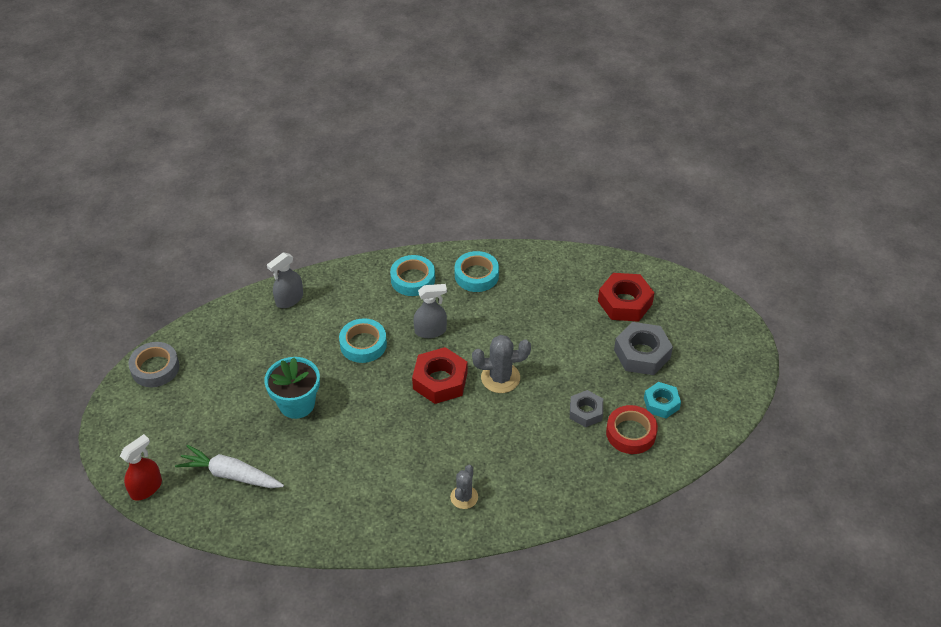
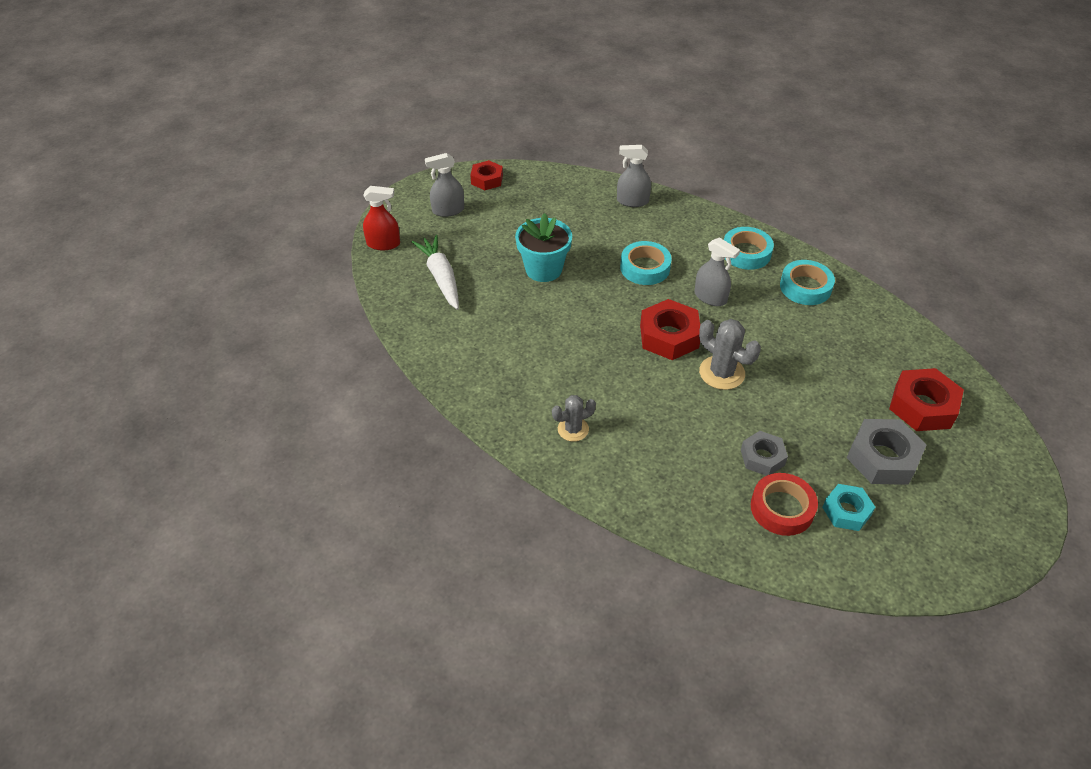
camera: 50 degrees right, 0 degrees up
grey tape [128,342,180,387] -> red nut [470,160,503,190]
none -> grey spray bottle [425,153,464,217]

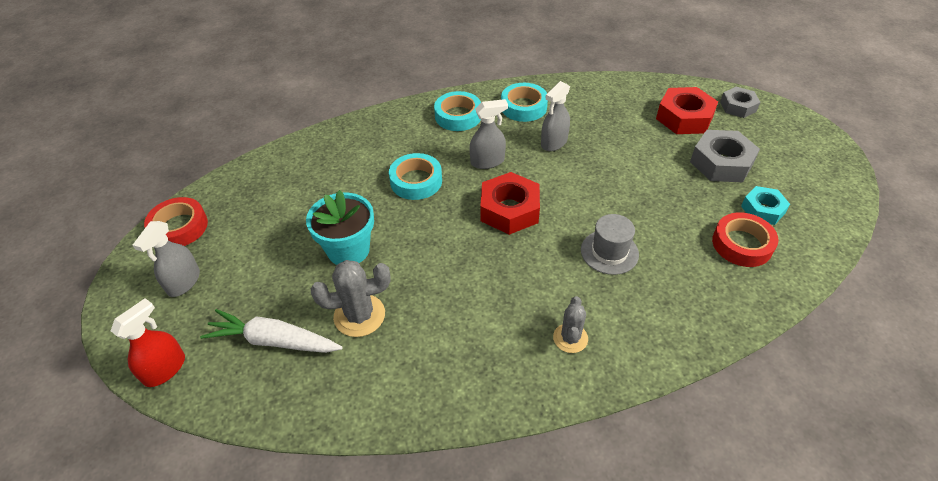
camera: 55 degrees left, 0 degrees up
red nut [470,160,503,190] -> red tape [144,197,208,246]
grey spray bottle [617,145,651,207] -> grey spray bottle moved to [541,81,570,151]
grey cactus [699,319,761,390] -> grey cactus moved to [311,260,391,337]
grey nut [741,431,788,476] -> grey nut moved to [720,87,760,118]
none -> grey hat [581,214,639,275]

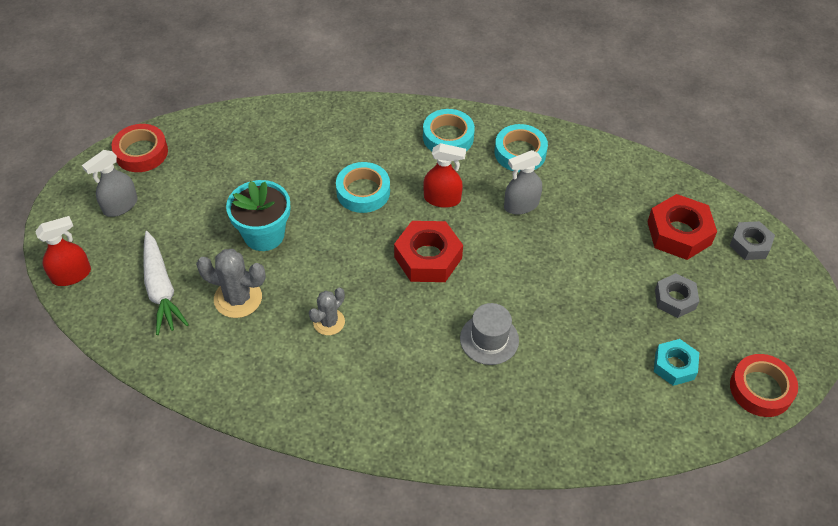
camera: 25 degrees right, 5 degrees up
white carrot [200,309,343,353] -> white carrot turned 150 degrees counterclockwise [143,231,189,335]
grey spray bottle [469,99,508,169] -> red spray bottle [424,143,466,208]
grey cactus [553,296,588,353] -> grey cactus moved to [309,288,345,335]
grey nut [690,130,760,182] -> grey nut [655,273,699,318], size x0.63
red tape [712,212,779,267] -> red tape moved to [730,354,798,417]

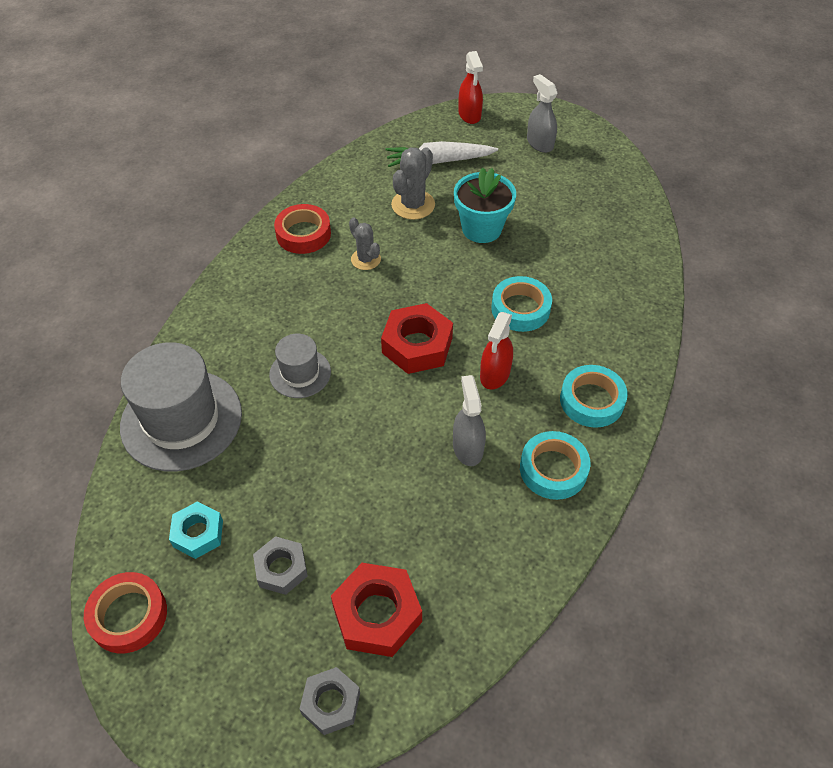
camera: 105 degrees right, 0 degrees up
red tape [112,124,168,172] -> red tape moved to [274,204,331,254]
none -> grey hat [120,342,242,472]

